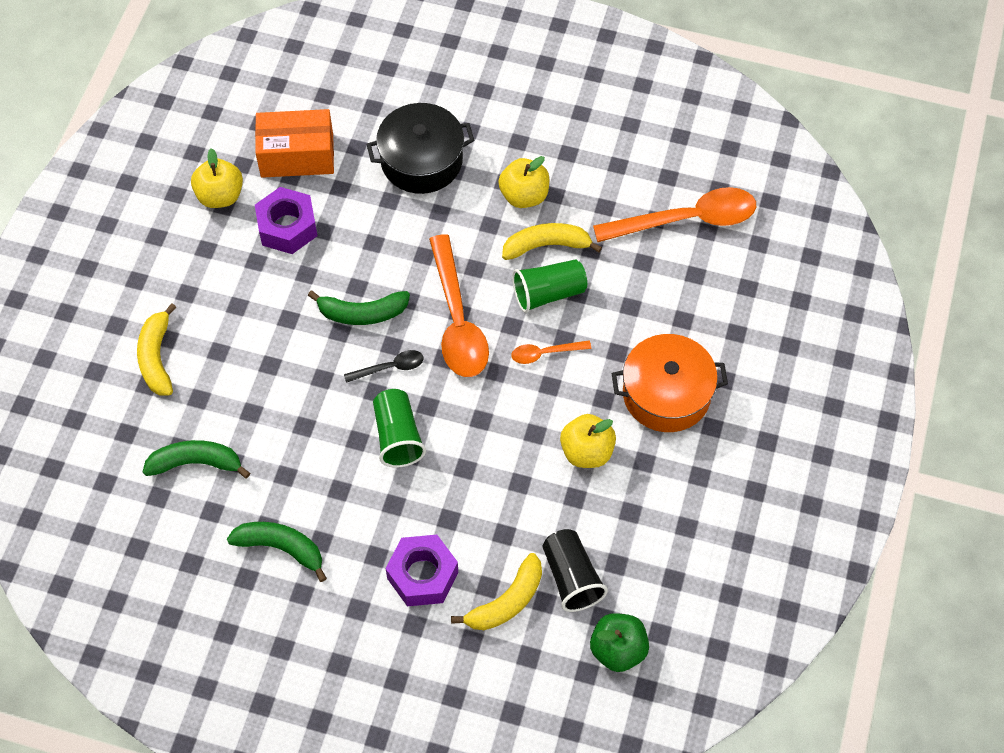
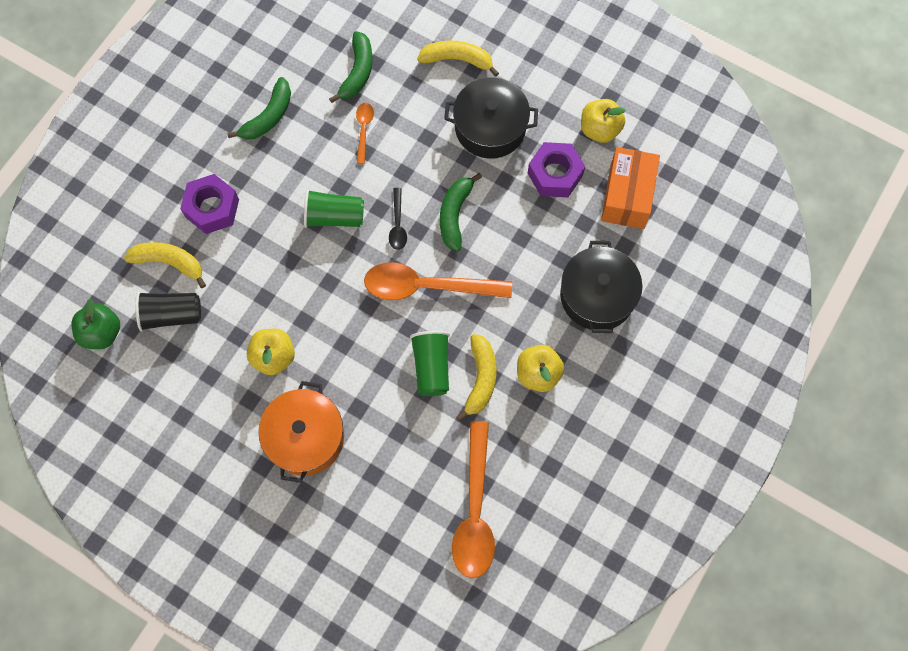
camera: 105 degrees right, 10 degrees up
yellow banana [451,553,542,630] -> yellow banana turned 135 degrees clockwise [124,242,206,288]
orange spoon [512,340,591,364] -> orange spoon moved to [356,103,374,164]
none -> black pot [444,77,538,159]

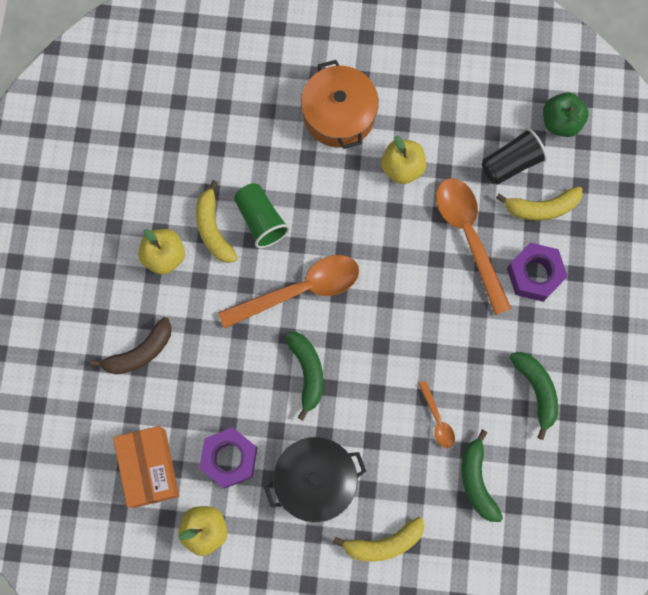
camera: 155 degrees right, 5 degrees up
green banana [227,77,291,140] -> green banana turned 150 degrees clockwise [510,352,558,440]
green cup [304,189,364,228] -> none
black spoon [389,188,407,250] -> none
orange spoon [452,421,495,578] -> orange spoon moved to [436,178,512,315]
black pot [560,241,642,333] -> brown banana [90,317,172,374]

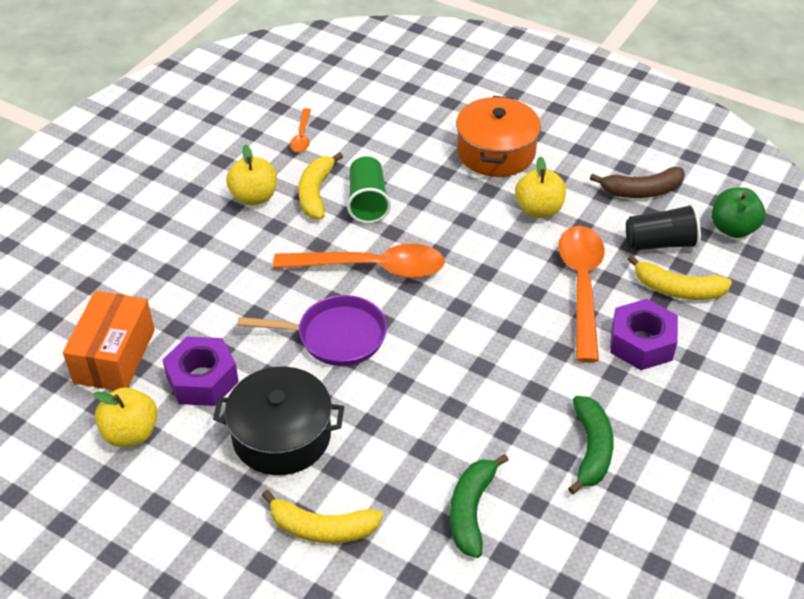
camera: 25 degrees right, 30 degrees down
brown banana [90,317,172,374] -> brown banana moved to [590,167,685,198]
green banana [284,332,323,421] -> purple pan [237,295,387,366]
orange spoon [418,381,455,448] -> orange spoon moved to [290,108,311,152]

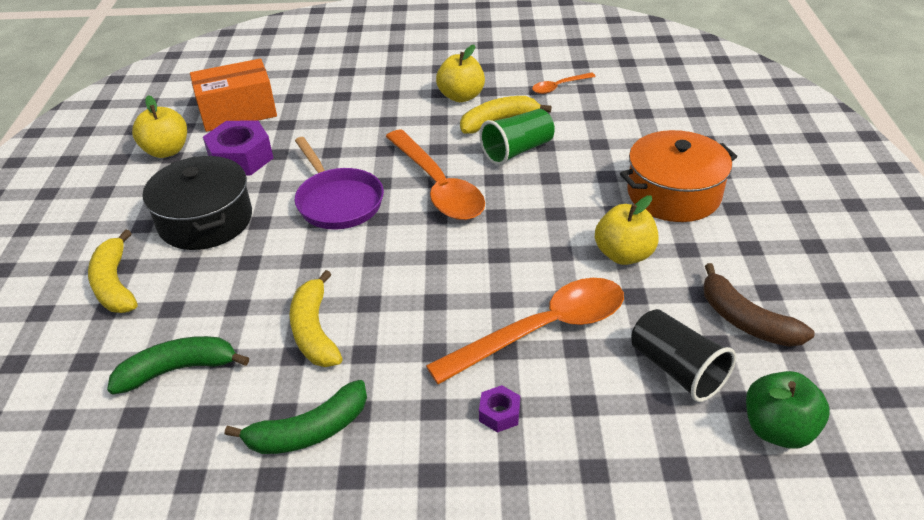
camera: 60 degrees right, 5 degrees down
purple nut [610,299,678,370] -> purple nut [479,385,520,433], size x0.48
yellow banana [628,255,732,300] -> yellow banana moved to [290,270,343,367]

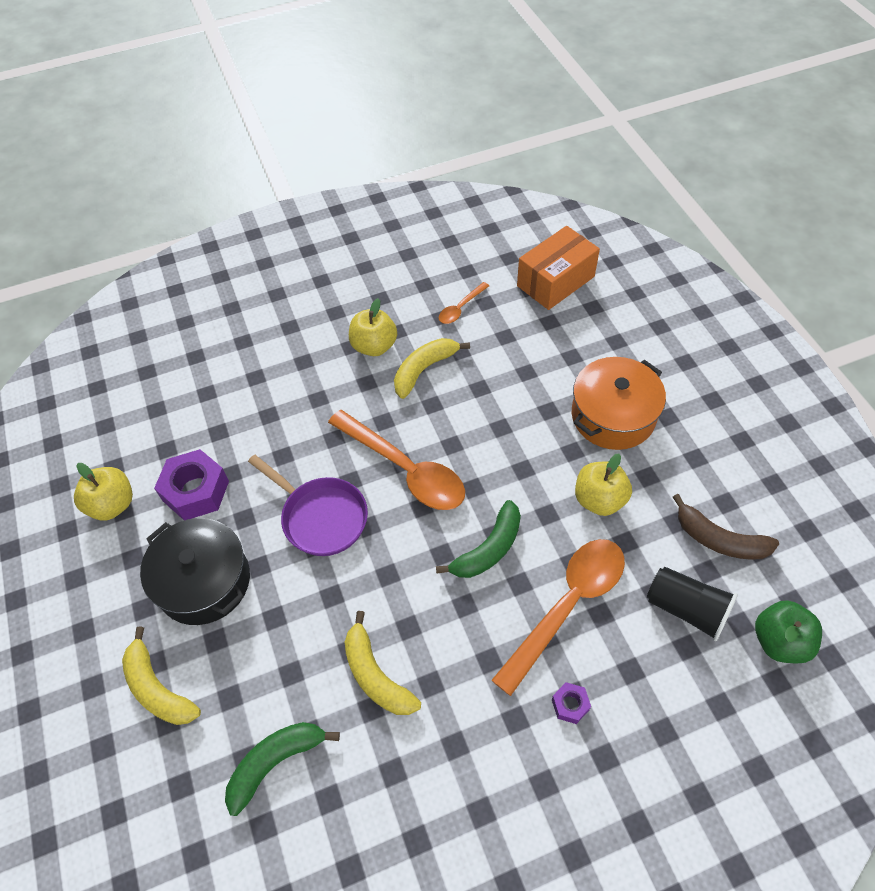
camera: 20 degrees left, 15 degrees up
orange box [190,58,277,132] -> orange box moved to [517,226,600,310]
green banana [225,380,367,454] -> green banana moved to [436,500,521,578]
green cup [479,109,555,165] -> none

